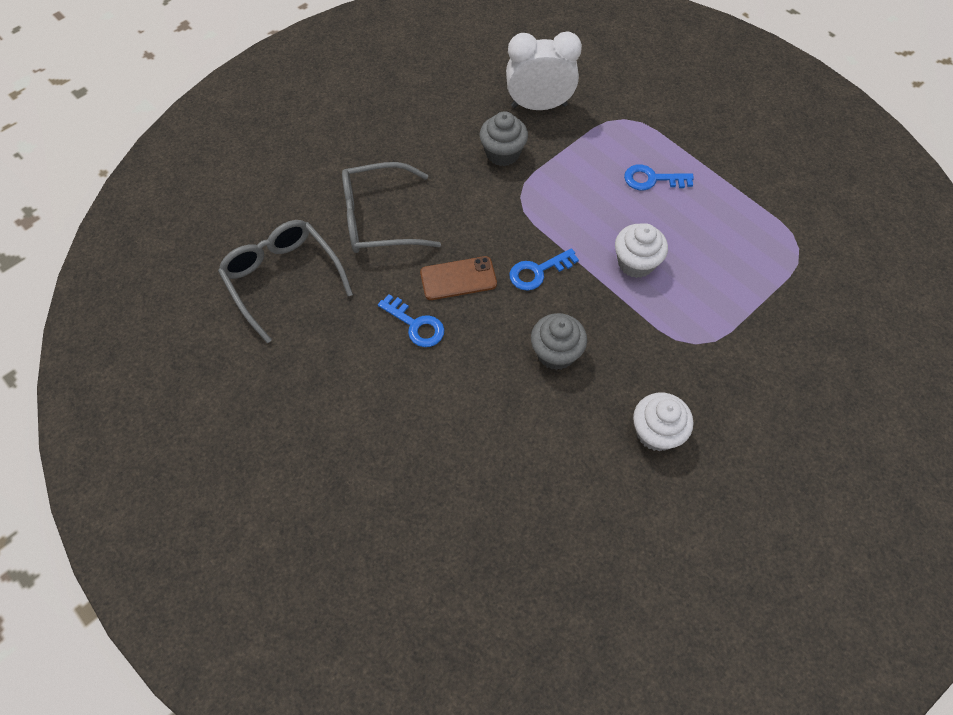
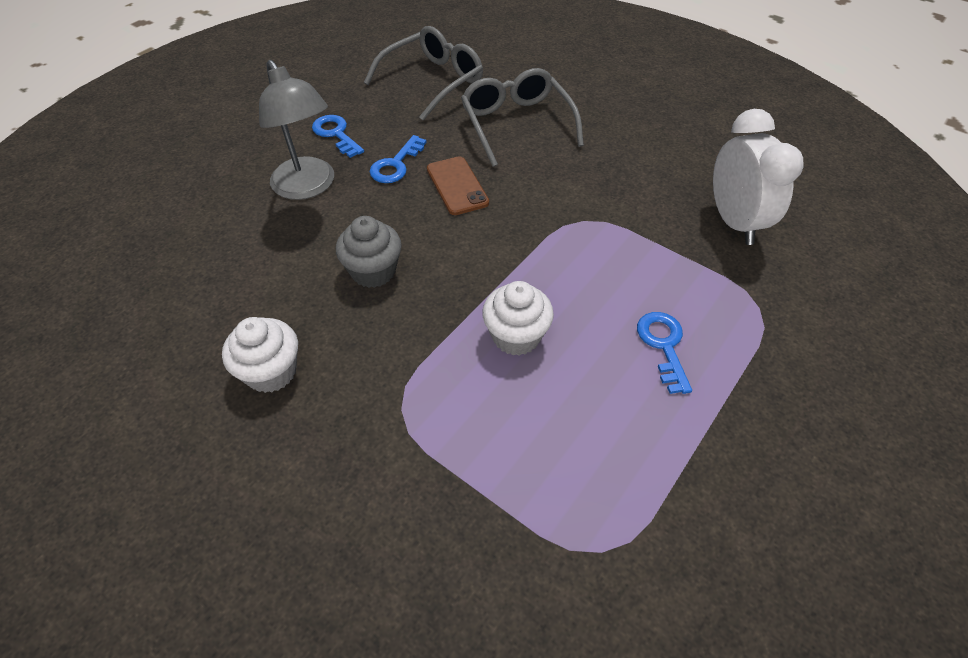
camera: 80 degrees right, 10 degrees down
grey cupcake [480,111,528,166] -> none
blue key [509,248,579,291] -> blue key moved to [312,115,364,158]
none -> grey lamp [259,60,334,200]

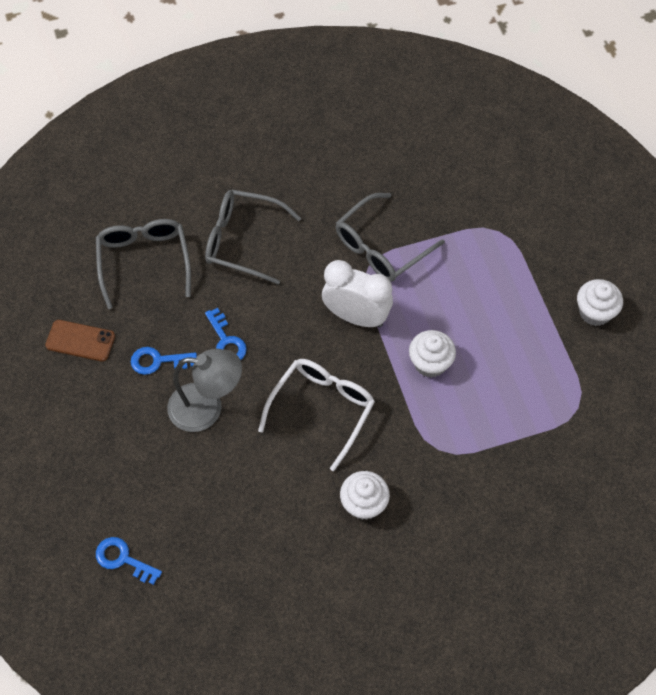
camera: 55 degrees left, 10 degrees up
grey cupcake [336,216,402,288] -> white glasses [258,359,375,471]
brown phone [427,156,489,215] -> brown phone moved to [45,320,115,361]
blue key [637,312,692,394] -> blue key moved to [96,537,162,585]
white clock [713,109,803,245] -> white clock moved to [322,260,393,327]
none -> grey glasses [336,193,445,282]
none -> white cupcake [577,279,623,326]

